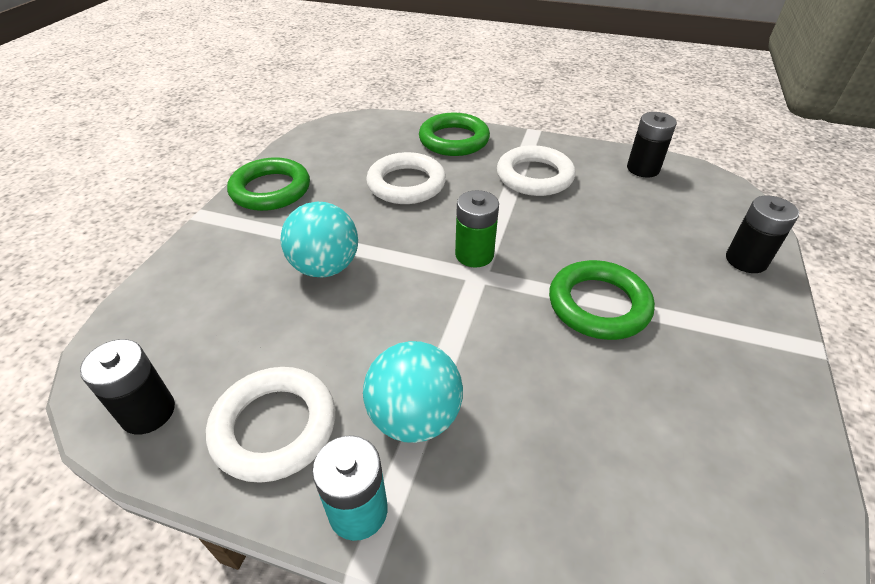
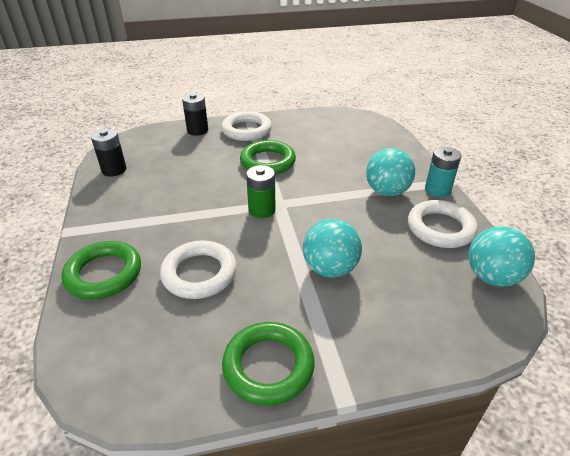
camera: 120 degrees left, 5 degrees down
black battery [80,339,175,434] -> turquoise ball [468,226,535,287]
white ring [497,145,575,196] -> white ring moved to [221,111,272,141]

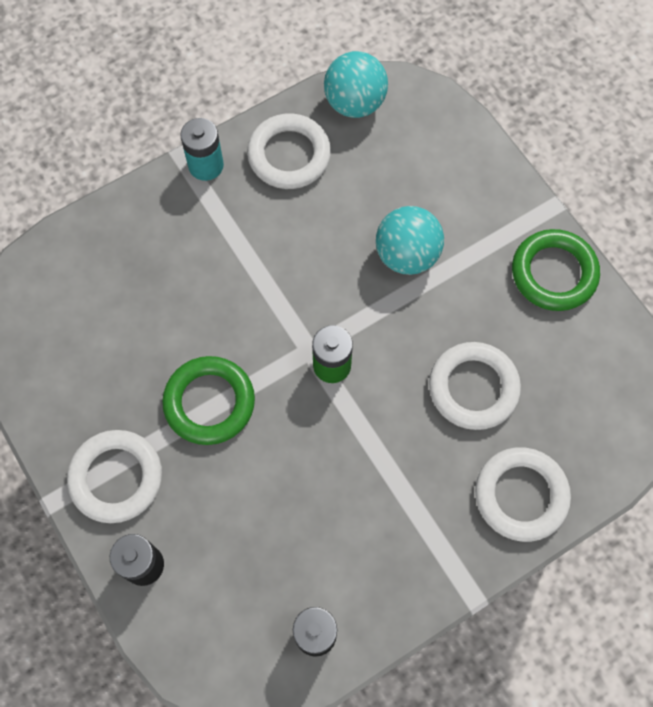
camera: 110 degrees left, 30 degrees up
green ring [61,241,141,300] -> white ring [475,447,571,542]
turquoise ball [366,148,415,196] -> none

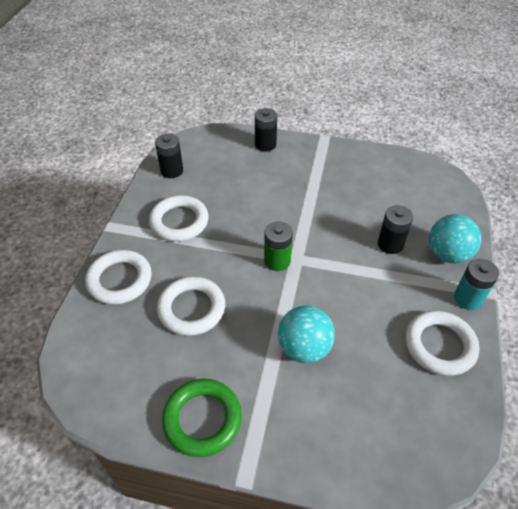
camera: 135 degrees right, 20 degrees down
white ring [67,430,162,523] -> white ring moved to [149,195,209,242]
green ring [162,356,255,445] -> none
turquoise ball [324,51,388,118] -> turquoise ball moved to [429,214,481,263]
none -> black battery [378,205,413,254]

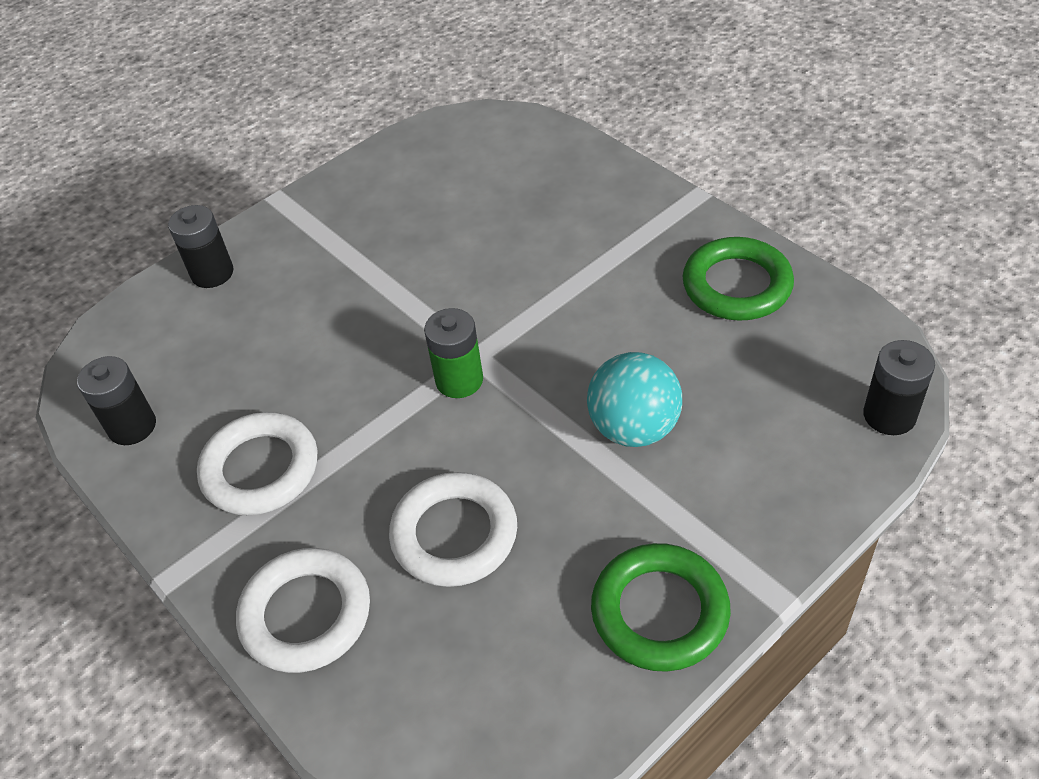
camera: 50 degrees left, 0 degrees up
black battery [378,205,413,254] -> black battery moved to [863,340,935,435]
white ring [405,311,479,376] -> green ring [683,237,794,321]
turquoise ball [429,214,481,263] -> none
turquoise battery [454,259,499,310] -> none

